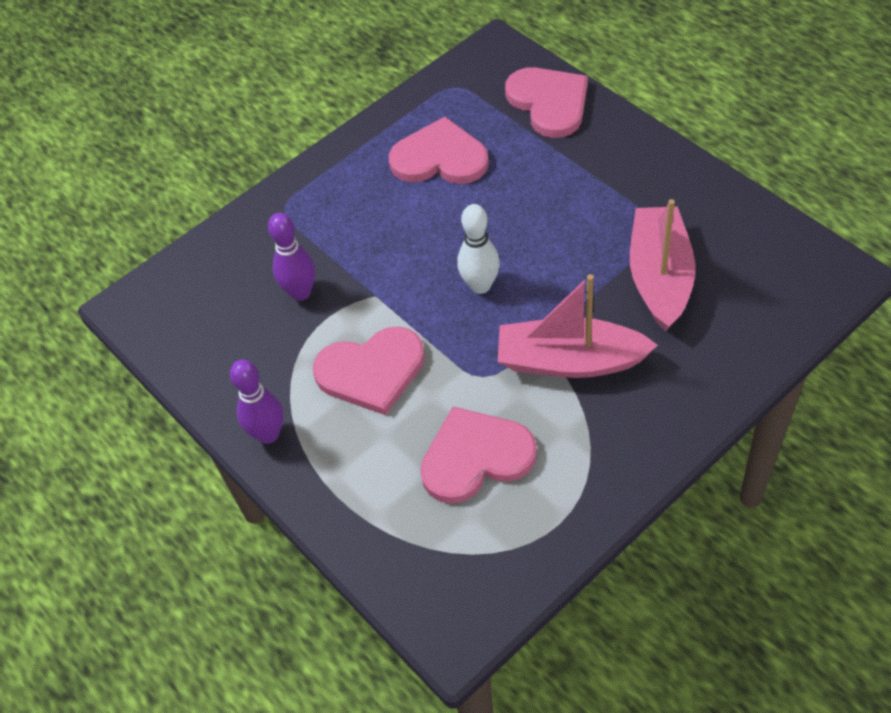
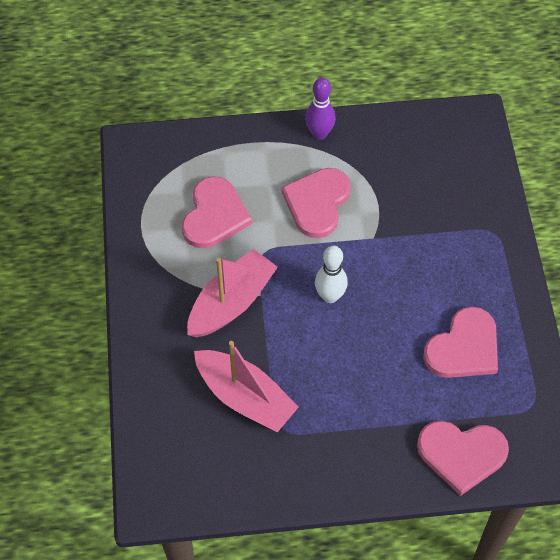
camera: 120 degrees right, 5 degrees up
purple bowling pin [268,213,315,301] -> none

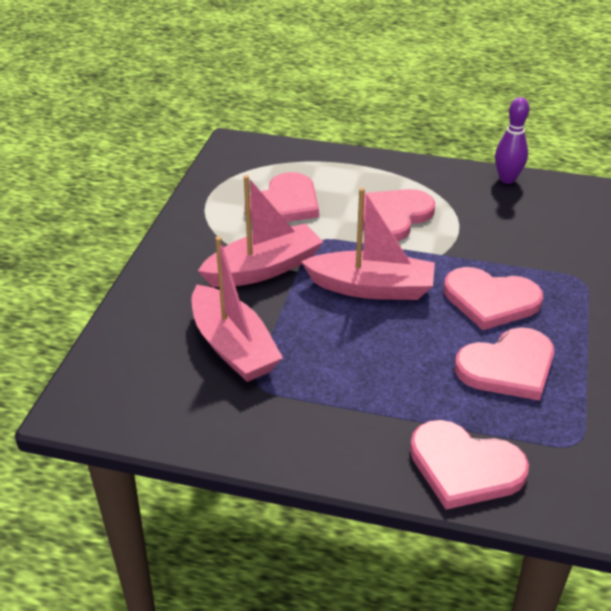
camera: 20 degrees right, 20 degrees down
purple bowling pin [305,78,336,140] -> purple bowling pin moved to [495,97,529,184]
white bowling pin [315,246,348,303] -> pink boat [301,188,435,300]
none -> pink heart [444,267,543,330]

